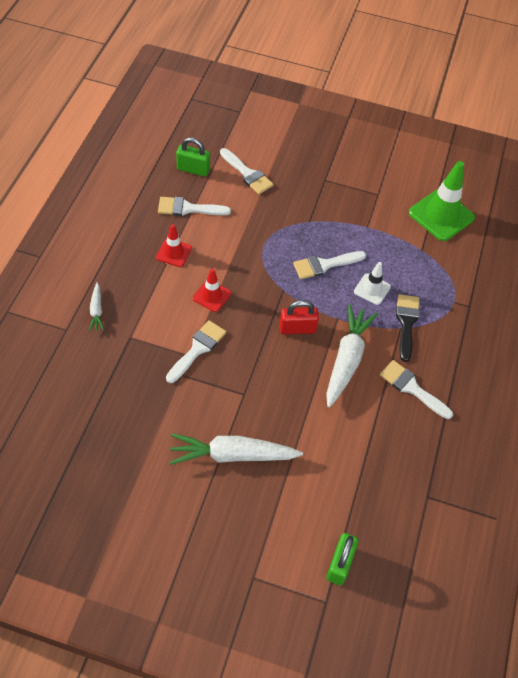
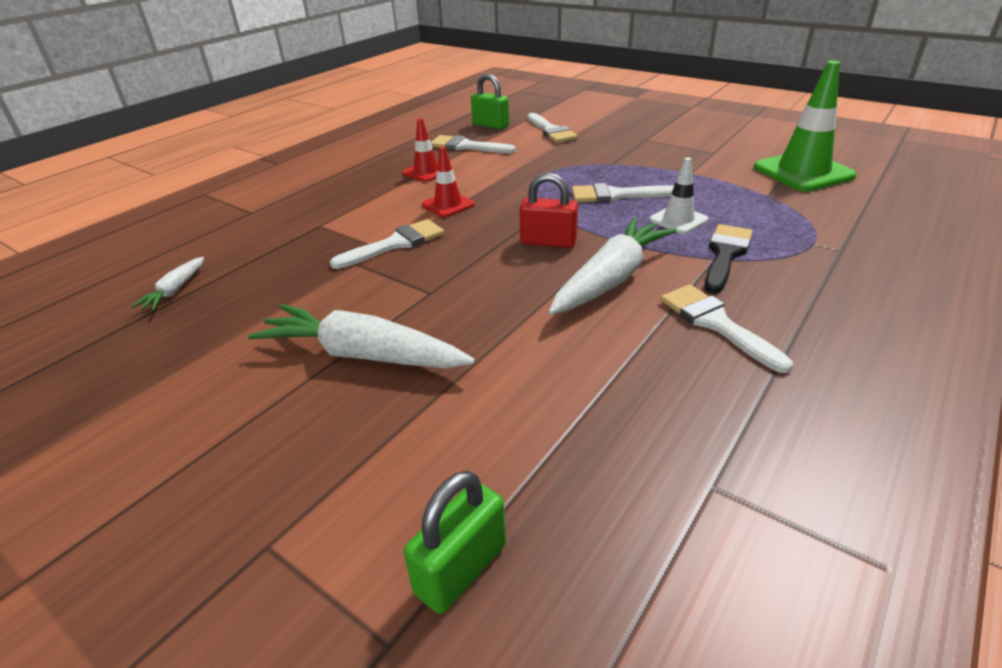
camera: 25 degrees right, 20 degrees down
white carrot [89,282,104,331] -> white carrot moved to [131,257,204,310]

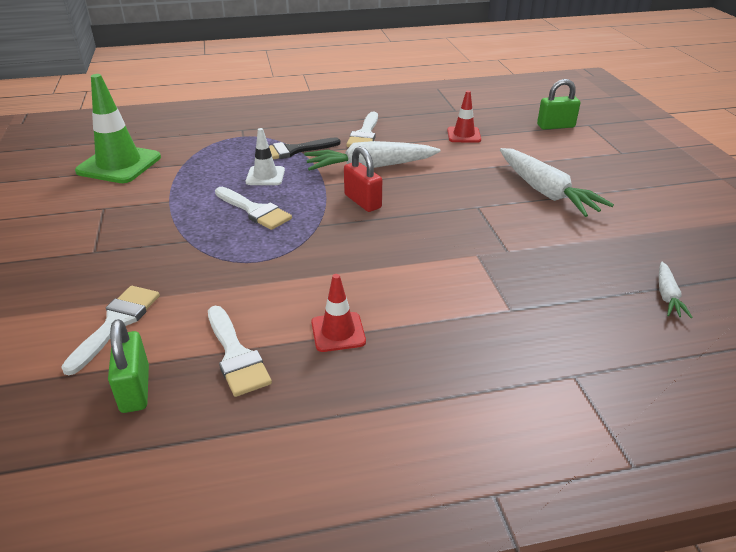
camera: 140 degrees left, 0 degrees up
white carrot [131,257,204,310] -> white carrot turned 135 degrees clockwise [659,262,693,318]
white brush [330,219,444,269] -> none
red traffic cone [422,146,475,217] -> red traffic cone moved to [447,91,481,143]

